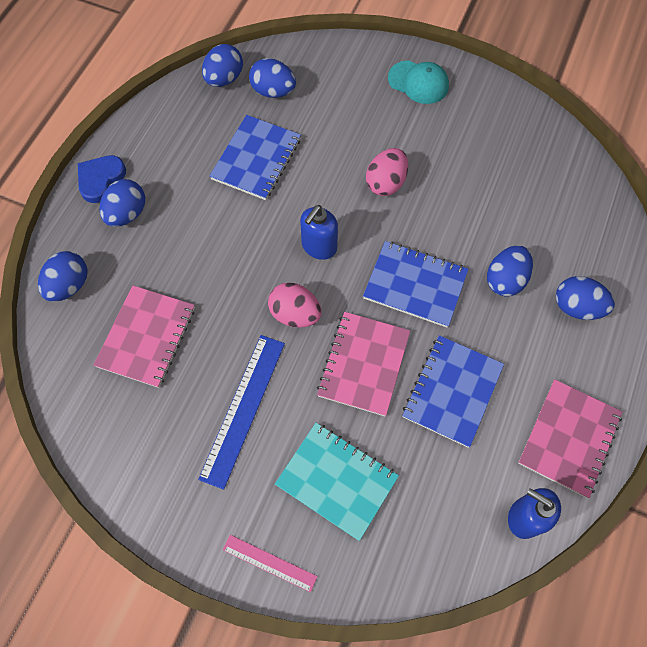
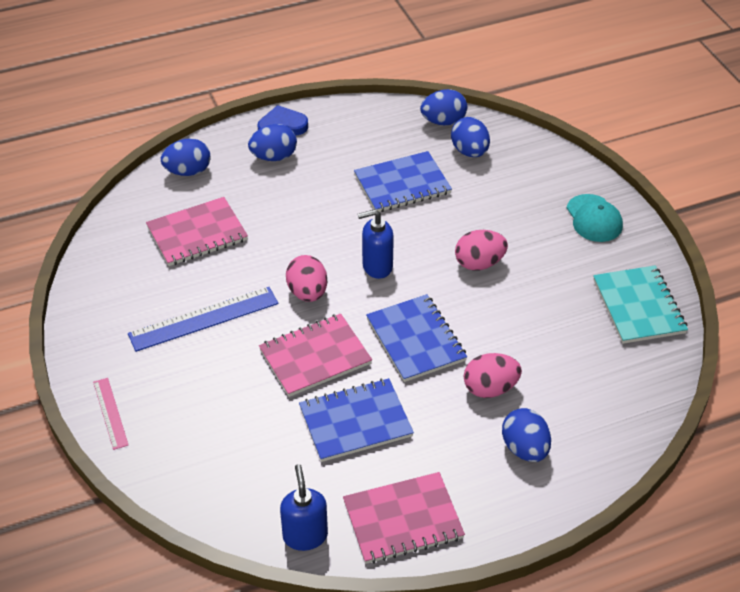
camera: 45 degrees right, 20 degrees down
turquoise notebook [275,423,399,541] -> turquoise notebook moved to [593,265,688,344]
blue egg [487,245,533,297] -> pink egg [464,353,522,398]

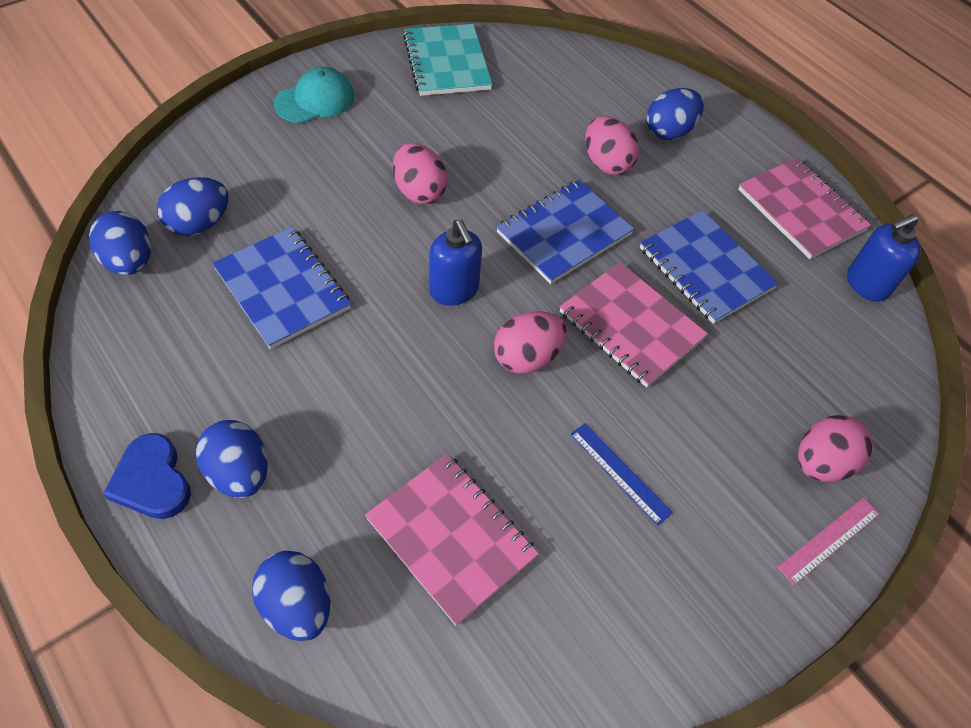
camera: 110 degrees left, 10 degrees up
blue ruler [128,287,278,352] -> blue ruler [570,423,673,526], size x0.56
turquoise notebook [593,265,688,344] -> turquoise notebook turned 75 degrees counterclockwise [403,24,493,96]
none -> pink egg [798,415,873,482]

